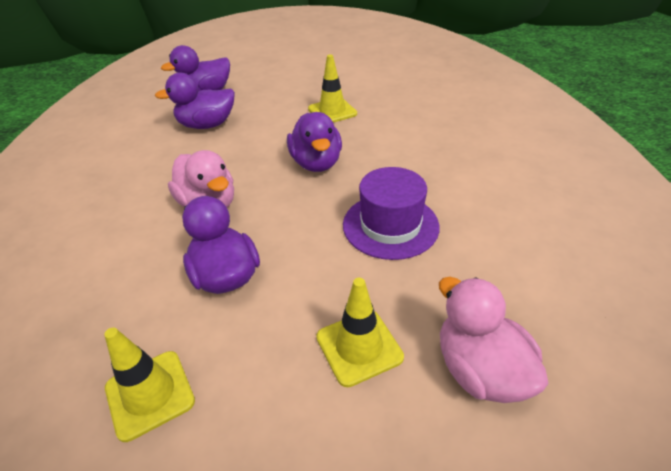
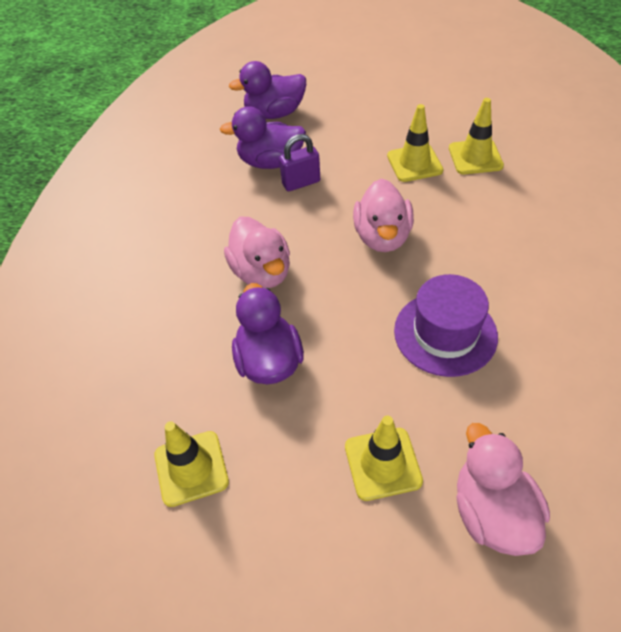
camera: 15 degrees right, 10 degrees up
purple duck [287,112,342,172] -> pink duck [353,178,414,252]
none -> purple padlock [279,134,320,191]
none -> yellow traffic cone [449,98,504,174]

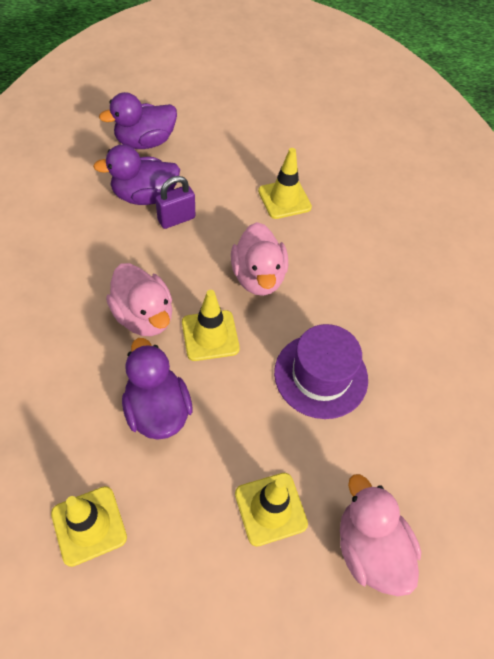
camera: 15 degrees left, 5 degrees up
yellow traffic cone [449,98,504,174] -> yellow traffic cone moved to [182,290,240,361]

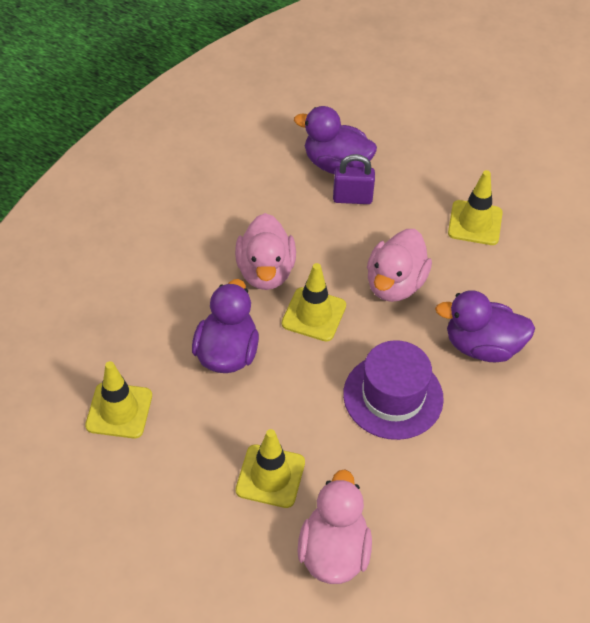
camera: 35 degrees right, 5 degrees down
purple duck [99,92,177,149] -> purple duck moved to [435,290,535,362]

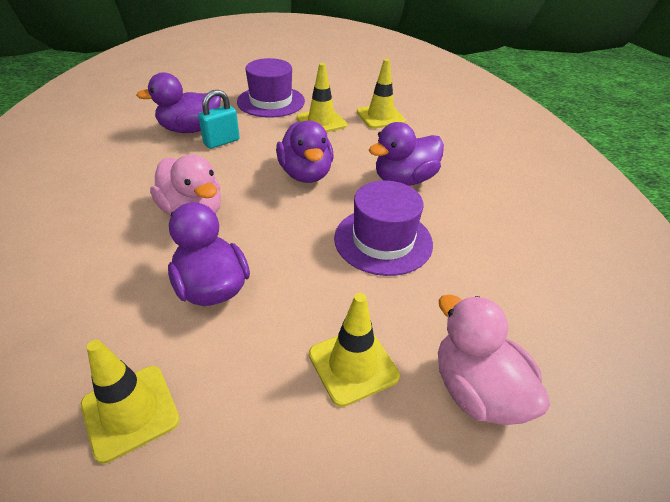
camera: 40 degrees left, 10 degrees down
yellow traffic cone [282,263,346,342] -> yellow traffic cone moved to [357,59,406,129]
purple padlock [333,154,375,204] -> turquoise padlock [198,90,240,149]
pink duck [367,229,432,302] -> purple duck [276,121,333,183]
none -> purple hat [237,58,305,118]

